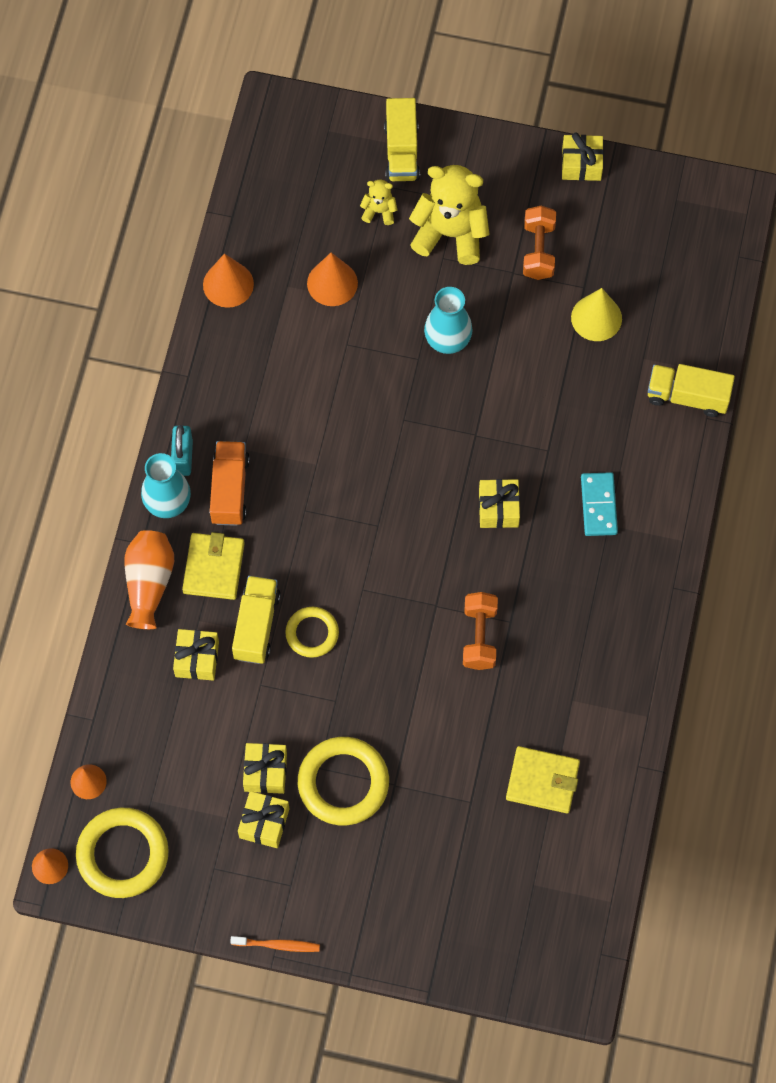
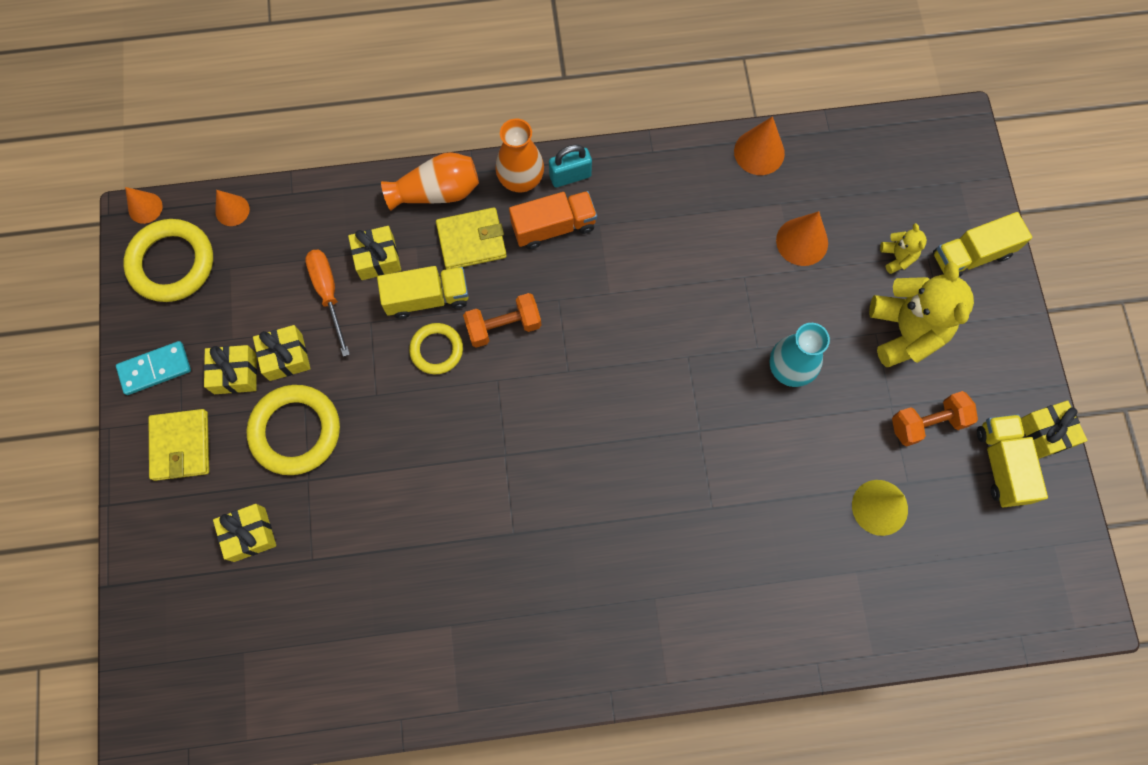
camera: 70 degrees right, 5 degrees up
turquoise vase [141,453,191,518] -> orange vase [495,119,544,192]
orange toothbrush [230,936,320,952] -> none
orange dumbbell [463,592,498,670] -> orange dumbbell moved to [463,293,541,348]
yellow gift [479,479,520,528] -> yellow gift moved to [213,504,276,562]
yellow wallet [506,746,580,813] -> yellow wallet moved to [149,409,209,481]
turquoise domino [581,472,618,536] -> turquoise domino moved to [116,341,191,395]
yellow truck [648,364,735,417] -> yellow truck moved to [977,414,1048,507]
none -> orange screwdriver [305,250,350,357]

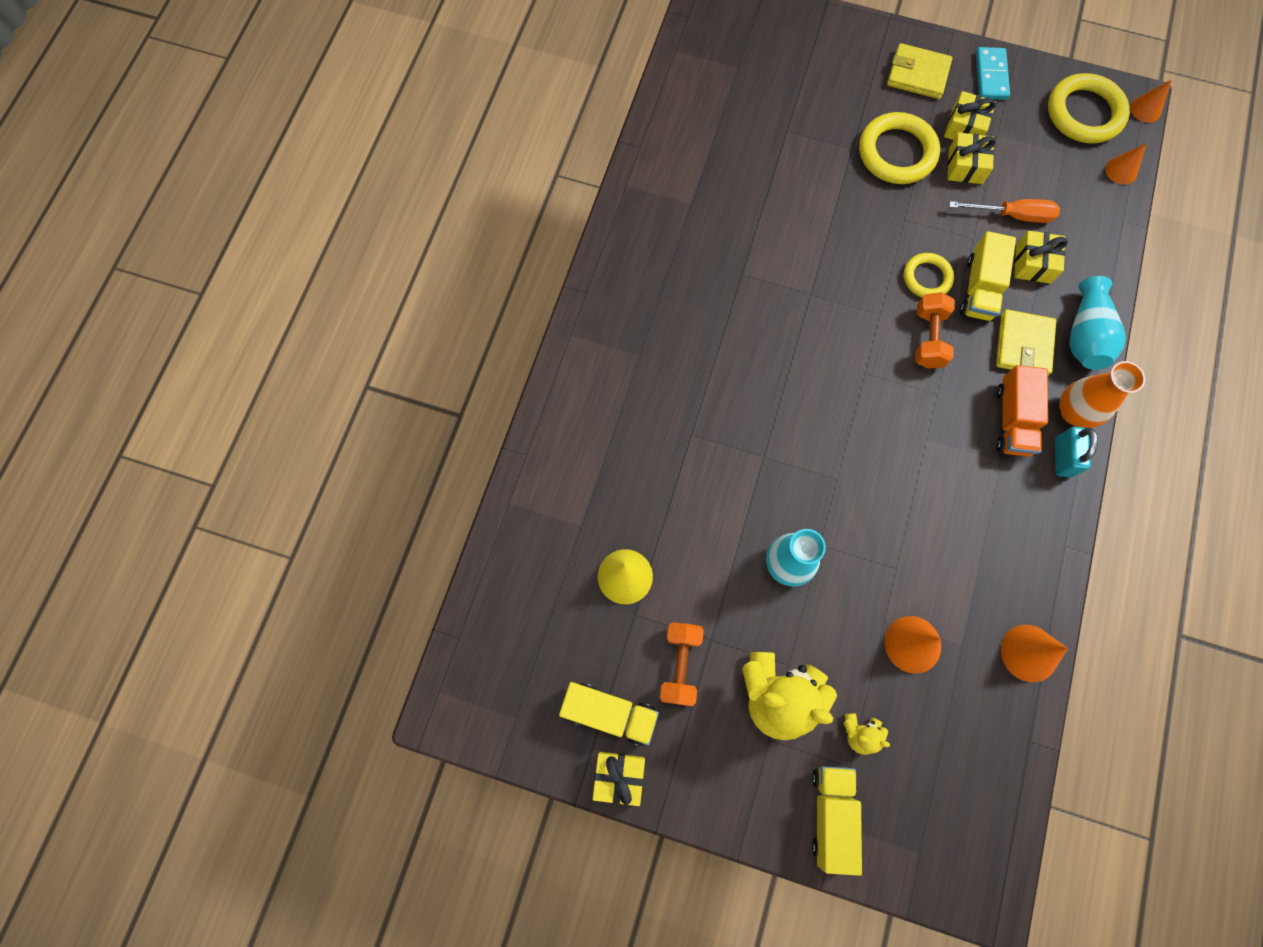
camera: 115 degrees right, 0 degrees up
yellow gift [213,504,276,562] -> none
orange vase [381,152,479,211] -> turquoise vase [1069,276,1126,370]

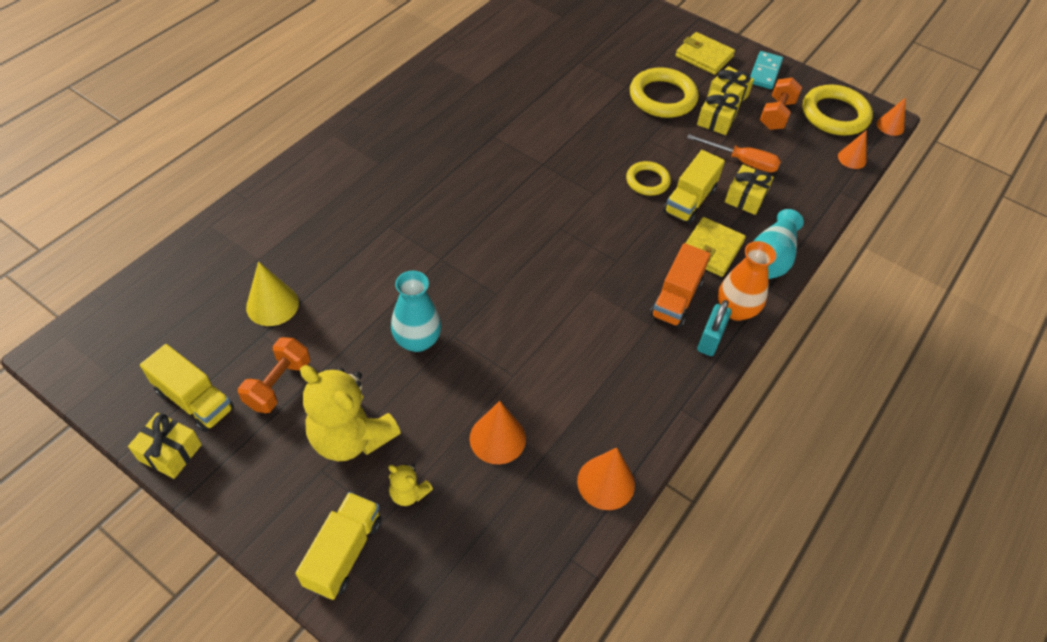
camera: 15 degrees right, 20 degrees down
orange dumbbell [915,292,955,369] -> orange dumbbell moved to [760,78,802,130]

